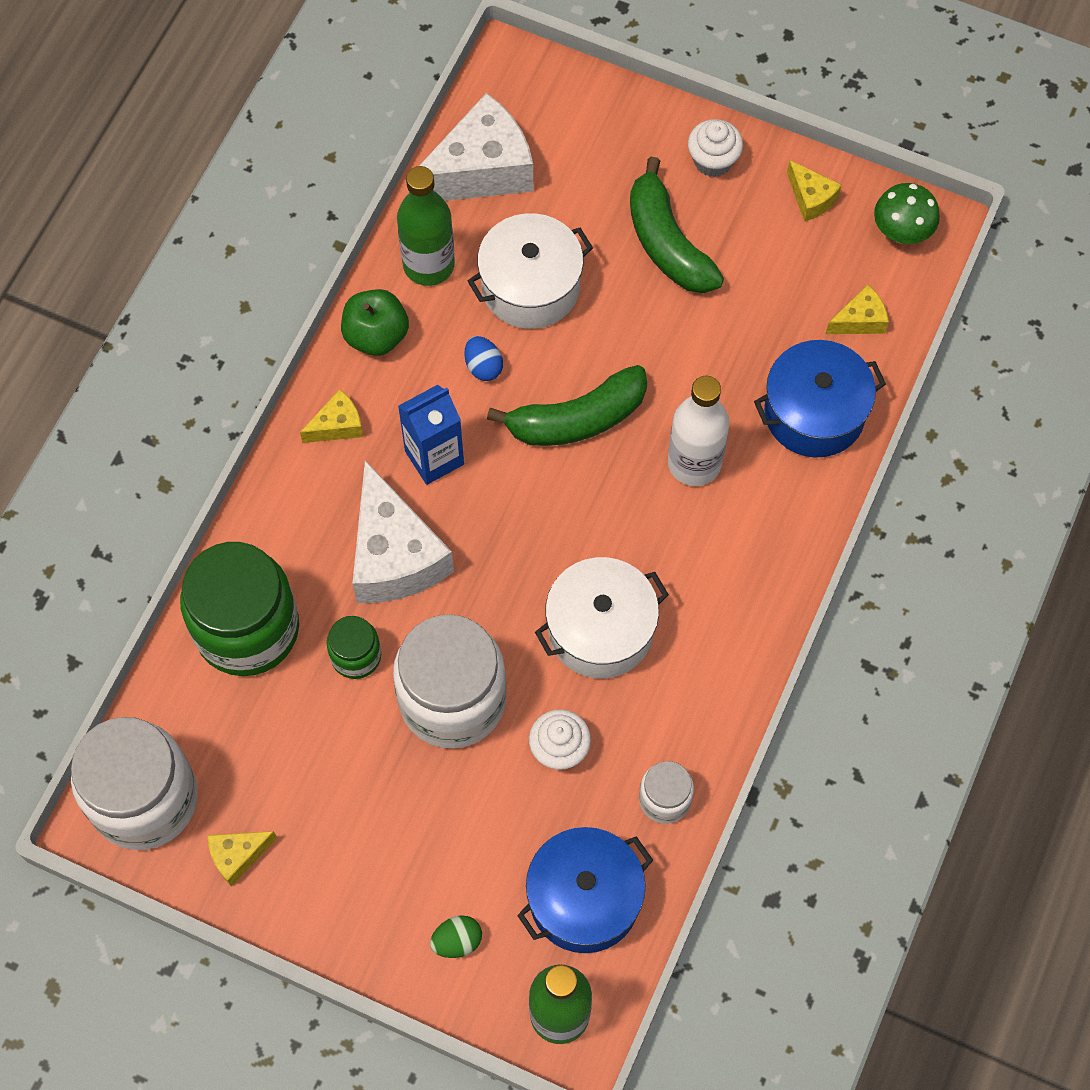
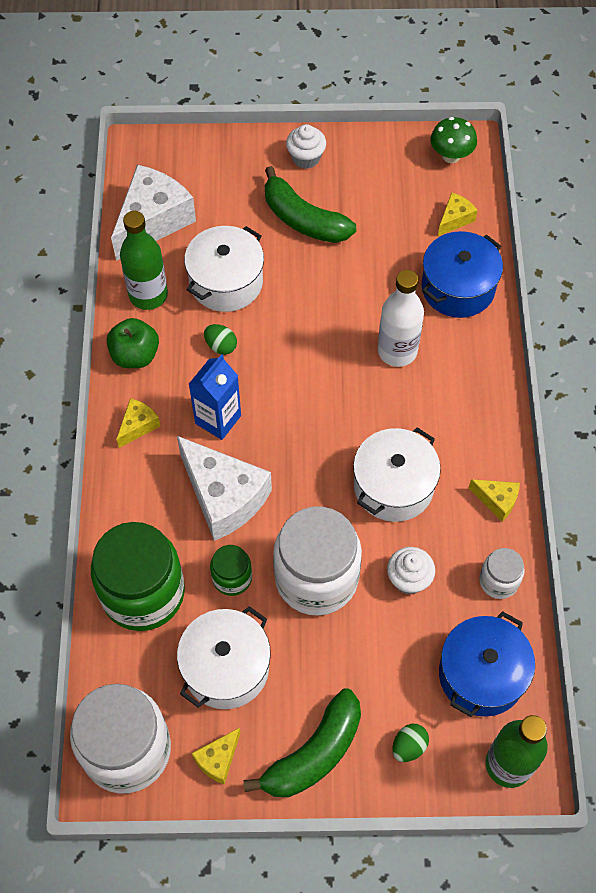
camera: 25 degrees left, 5 degrees down
blue egg [464,336,503,381] -> green egg [204,324,237,355]
green banana [487,365,647,446] -> green banana moved to [243,689,361,797]
yellow cheese [787,160,841,222] -> yellow cheese moved to [469,479,520,521]
none -> white pot [177,606,271,709]

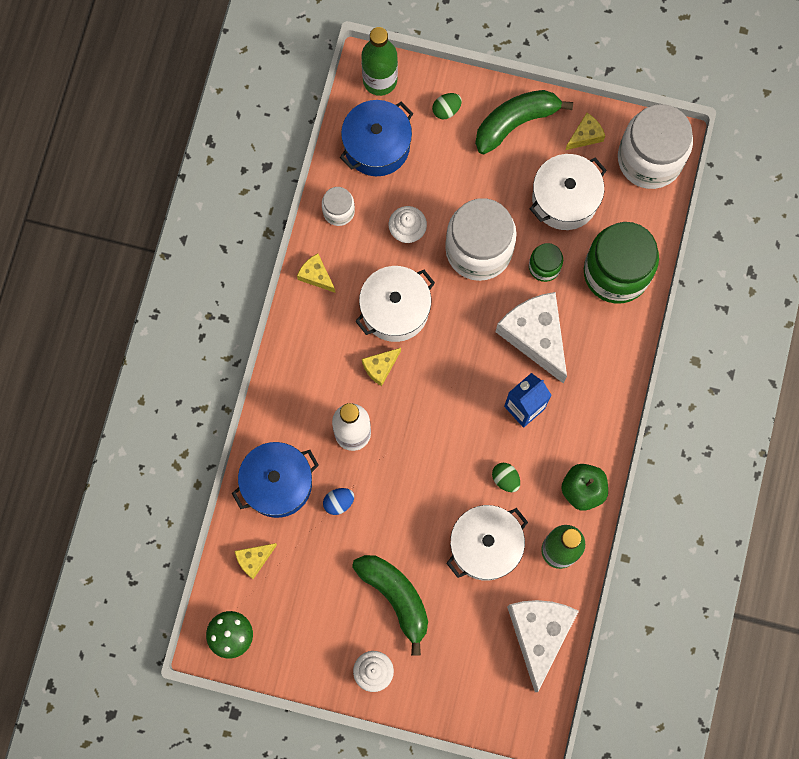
camera: 165 degrees left, 15 degrees up
white cheese [111,165,196,261] -> white cheese turned 135 degrees clockwise [507,600,579,692]
yellow cheese [116,398,160,448] -> yellow cheese moved to [362,348,401,386]
none -> blue egg [323,488,354,515]

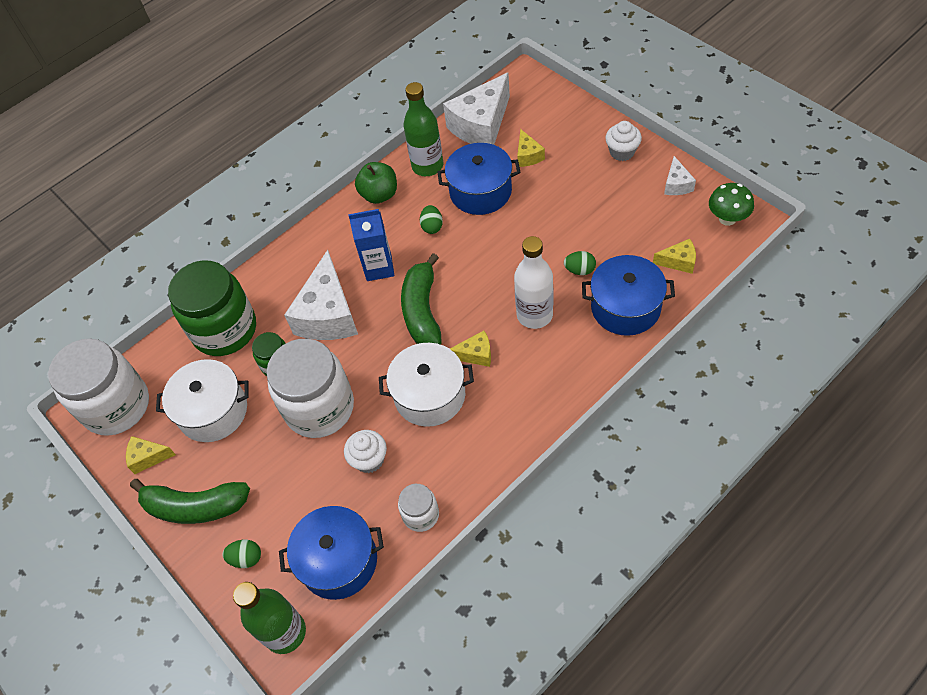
camera: 140 degrees left, 20 degrees down
yellow cheese [297,253,336,293] -> yellow cheese moved to [517,129,545,167]
blue egg [323,488,354,515] -> green egg [564,251,596,275]
green banana [352,555,428,656] -> green banana moved to [401,253,442,345]
white pot [446,505,528,581] -> blue pot [438,143,520,215]
none -> white cheese [664,156,696,195]

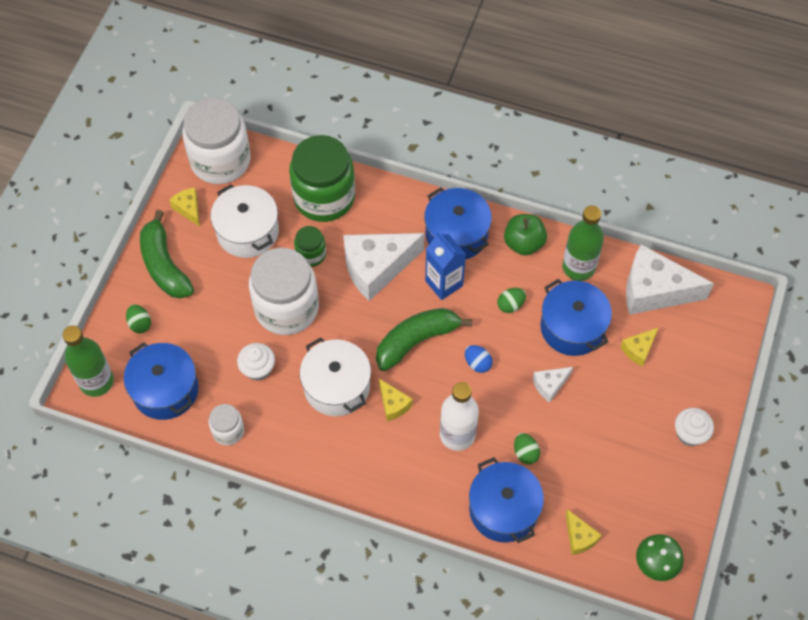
camera: 55 degrees right, 5 degrees up
white cheese [664,156,696,195] -> white cheese moved to [533,367,573,403]
none -> blue pot [424,187,492,260]
none -> blue egg [465,345,492,373]

